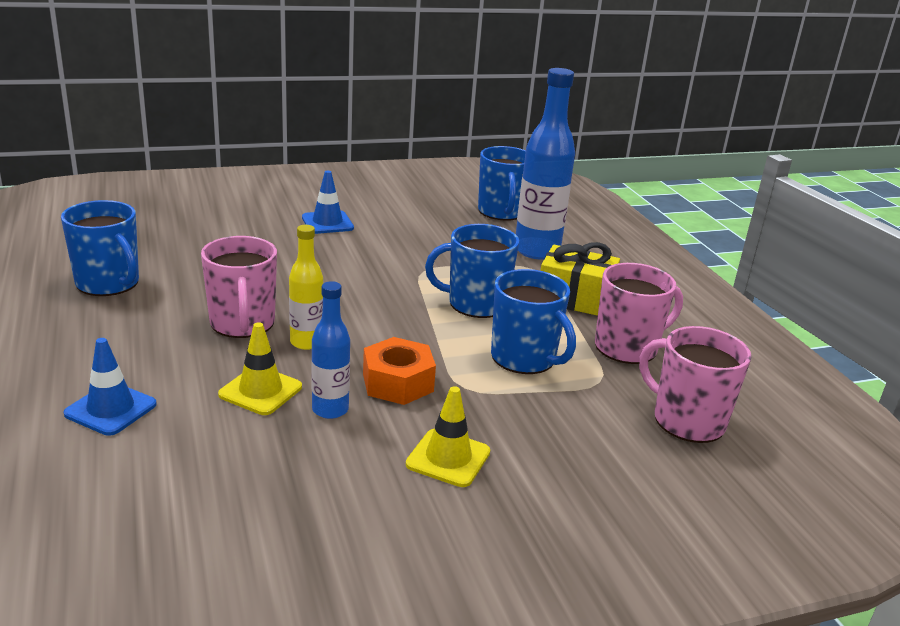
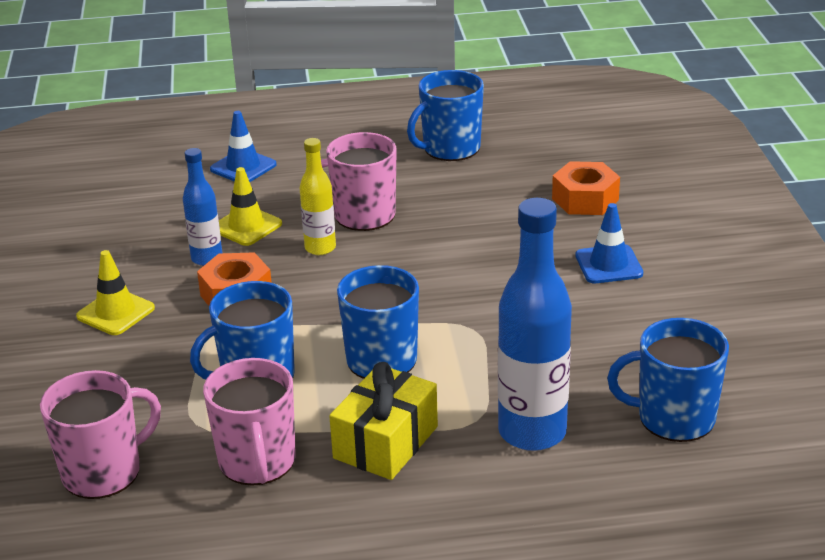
camera: 105 degrees right, 5 degrees up
none -> orange nut [552,161,620,215]

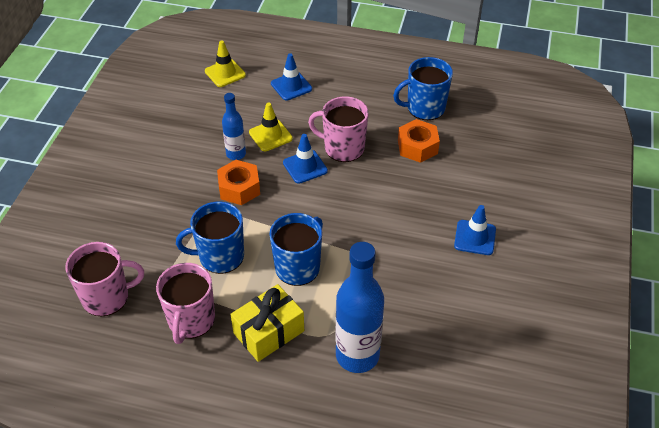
camera: 20 degrees right, 15 degrees up
yellow traffic cone [76,250,155,335] -> yellow traffic cone moved to [205,40,246,87]
yellow bottle [300,138,336,255] -> blue traffic cone [283,134,328,184]
orange nut [552,161,620,215] -> orange nut moved to [398,119,440,163]
blue mug [607,318,729,442] -> none

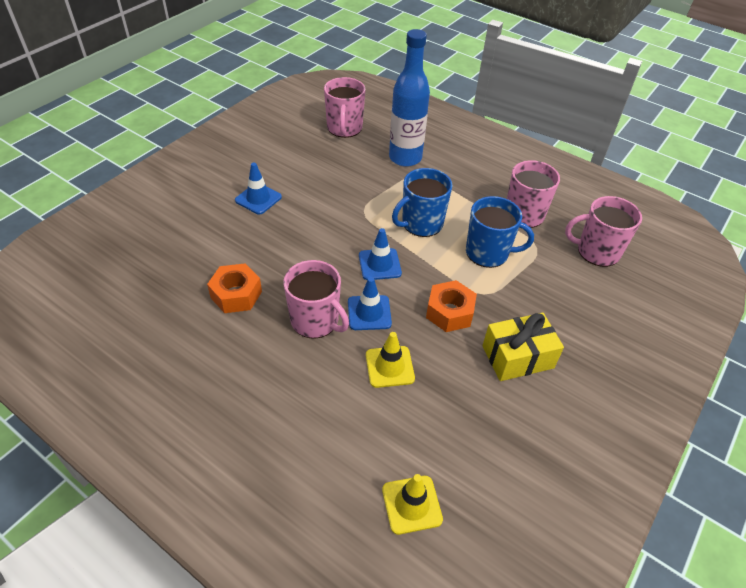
camera: 160 degrees left, 0 degrees up
blue bottle [222,93,246,160] -> none
yellow gift [230,284,304,362] -> yellow gift moved to [483,313,564,381]
blue traffic cone [271,53,312,101] -> blue traffic cone moved to [359,228,402,280]
blue mug [393,57,453,120] -> none
none -> pink mug [324,77,366,138]

